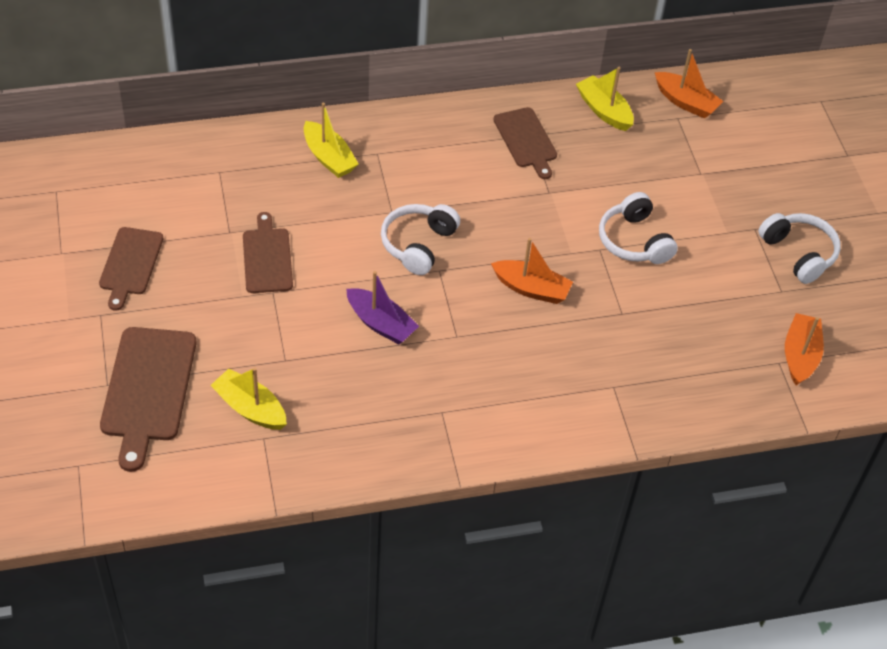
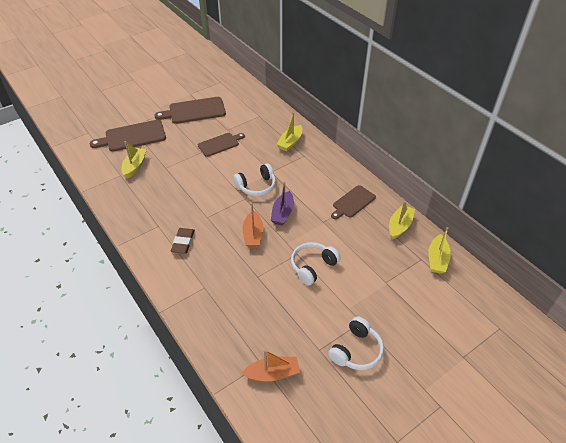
camera: 70 degrees right, 5 degrees down
brown cutting board [99,227,163,311] -> brown cutting board [154,97,226,124], size x1.54
purple boat [346,271,419,344] -> purple boat moved to [271,182,294,226]
white headphones [381,204,460,275] -> white headphones turned 150 degrees clockwise [233,163,276,196]
orange boat [655,49,723,119] -> yellow boat [429,227,451,274]
none -> brown eraser [171,228,195,254]

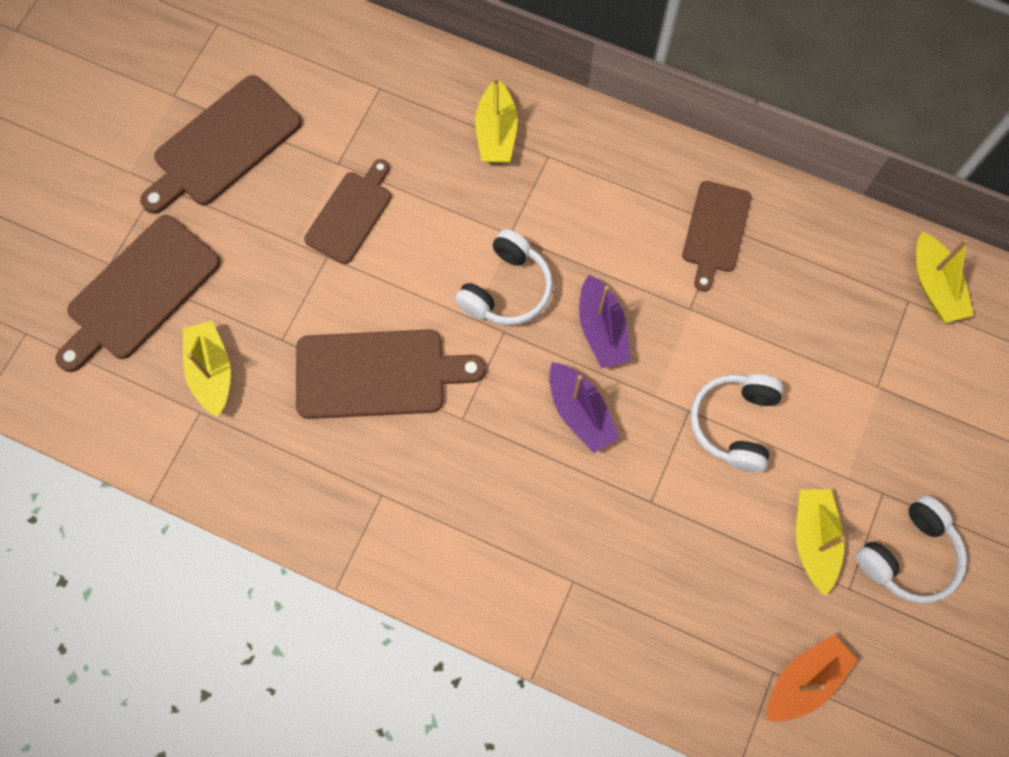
camera: 30 degrees left, 25 degrees up
brown eraser [171,228,195,254] -> none
orange boat [242,203,263,248] -> purple boat [549,362,620,453]
white headphones [328,316,384,370] -> white headphones turned 45 degrees clockwise [856,495,967,603]
yellow boat [389,201,415,240] -> yellow boat moved to [796,489,845,596]
none -> brown cutting board [296,330,486,419]

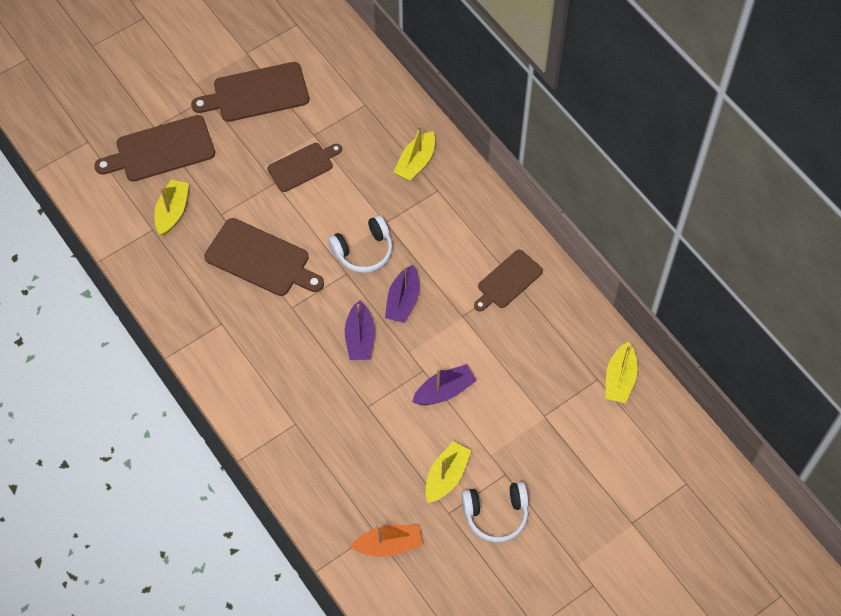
camera: 30 degrees right, 10 degrees down
white headphones [690,374,783,473] -> purple boat [412,364,477,405]

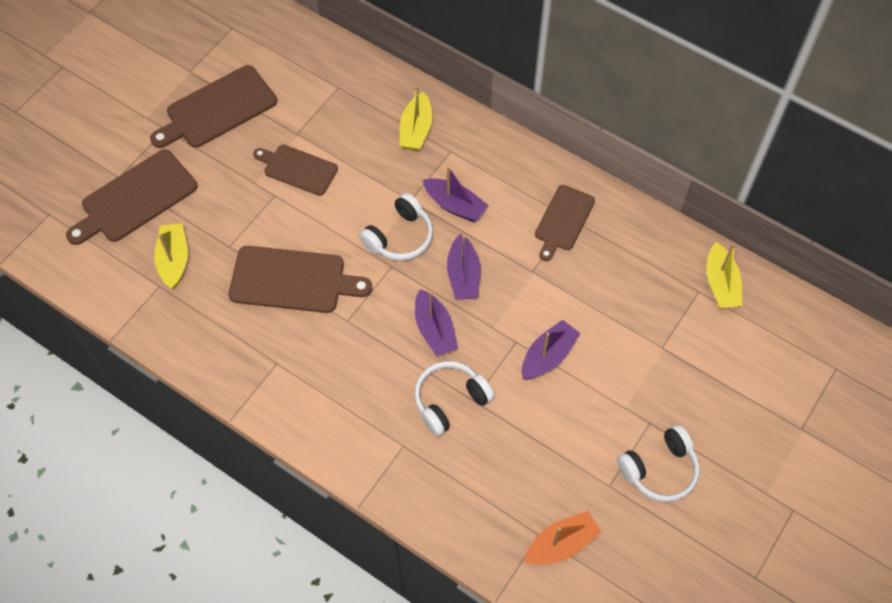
camera: 20 degrees left, 0 degrees up
brown cutting board [267,143,342,192] -> brown cutting board turned 105 degrees counterclockwise [253,145,338,196]
yellow boat [426,441,471,503] -> none
none -> white headphones [414,361,494,436]
none -> purple boat [423,166,489,222]

